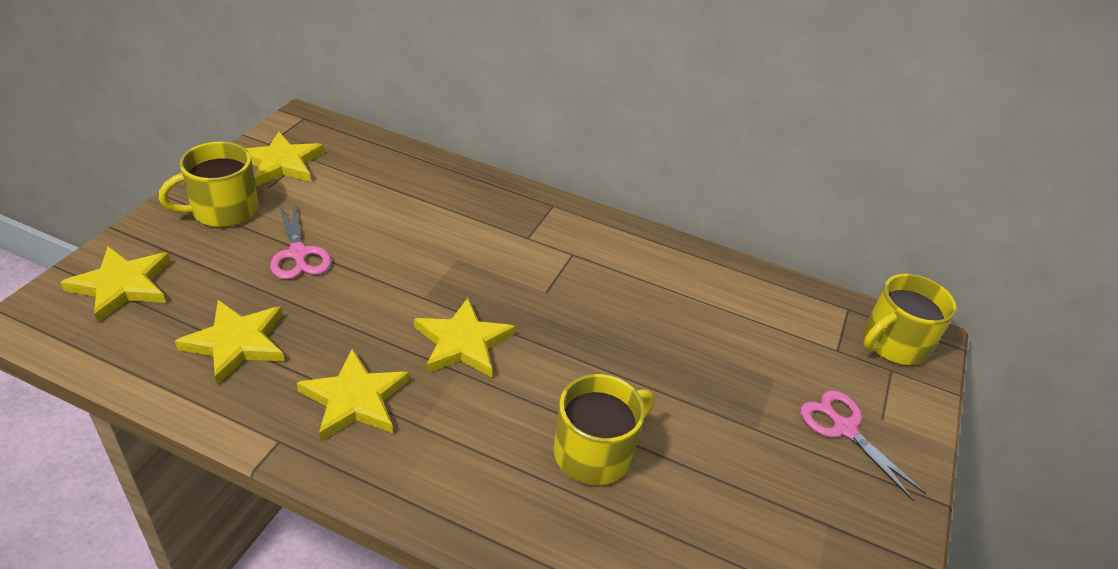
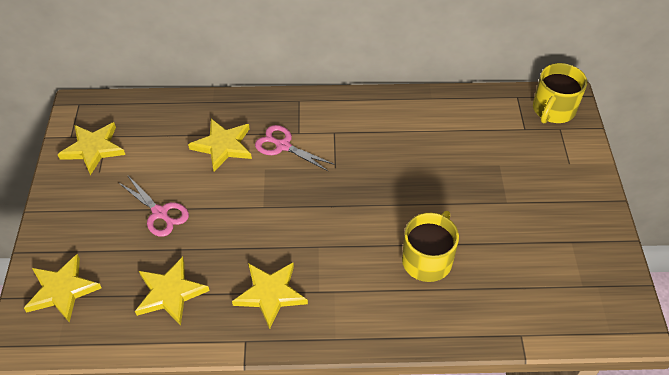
camera: 20 degrees left, 10 degrees up
yellow mug [159,141,258,227] -> none
yellow star [414,298,515,378] -> yellow star moved to [188,119,252,171]
pink scissors [800,390,926,501] -> pink scissors moved to [255,125,335,172]

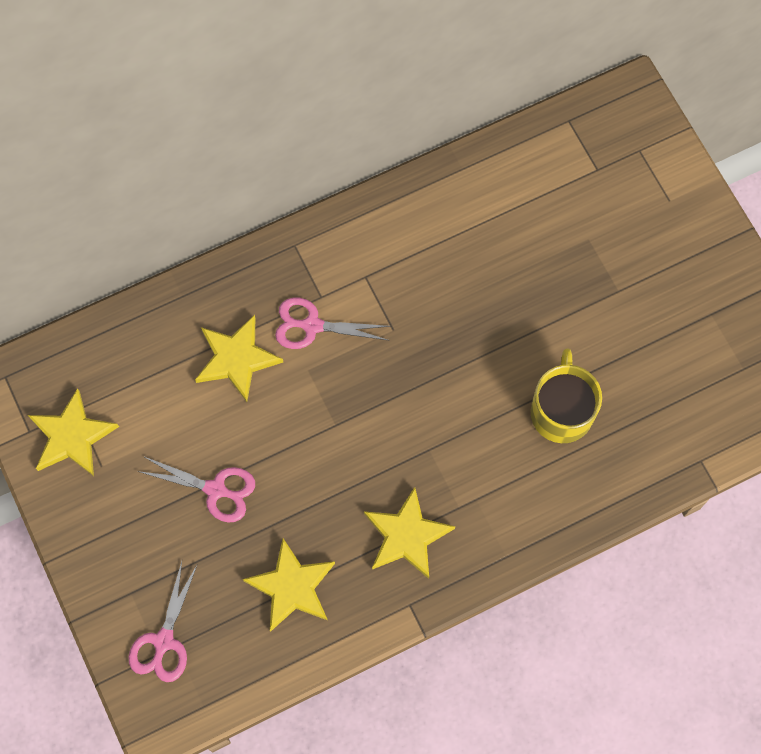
camera: 25 degrees left, 20 degrees up
yellow star [24,254,101,323] -> pink scissors [128,562,197,682]
yellow mug [533,63,587,123] -> none

